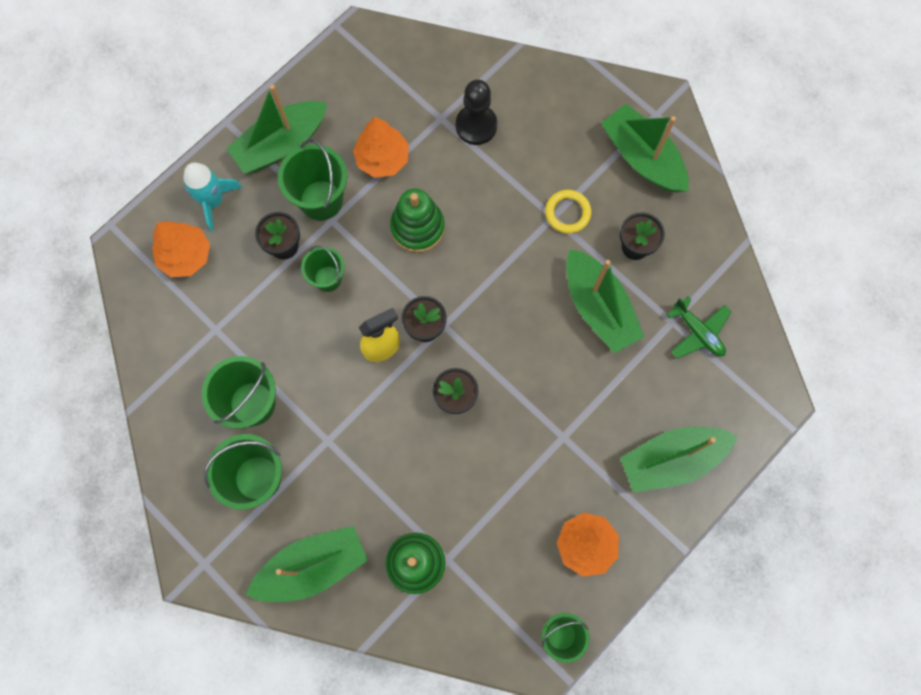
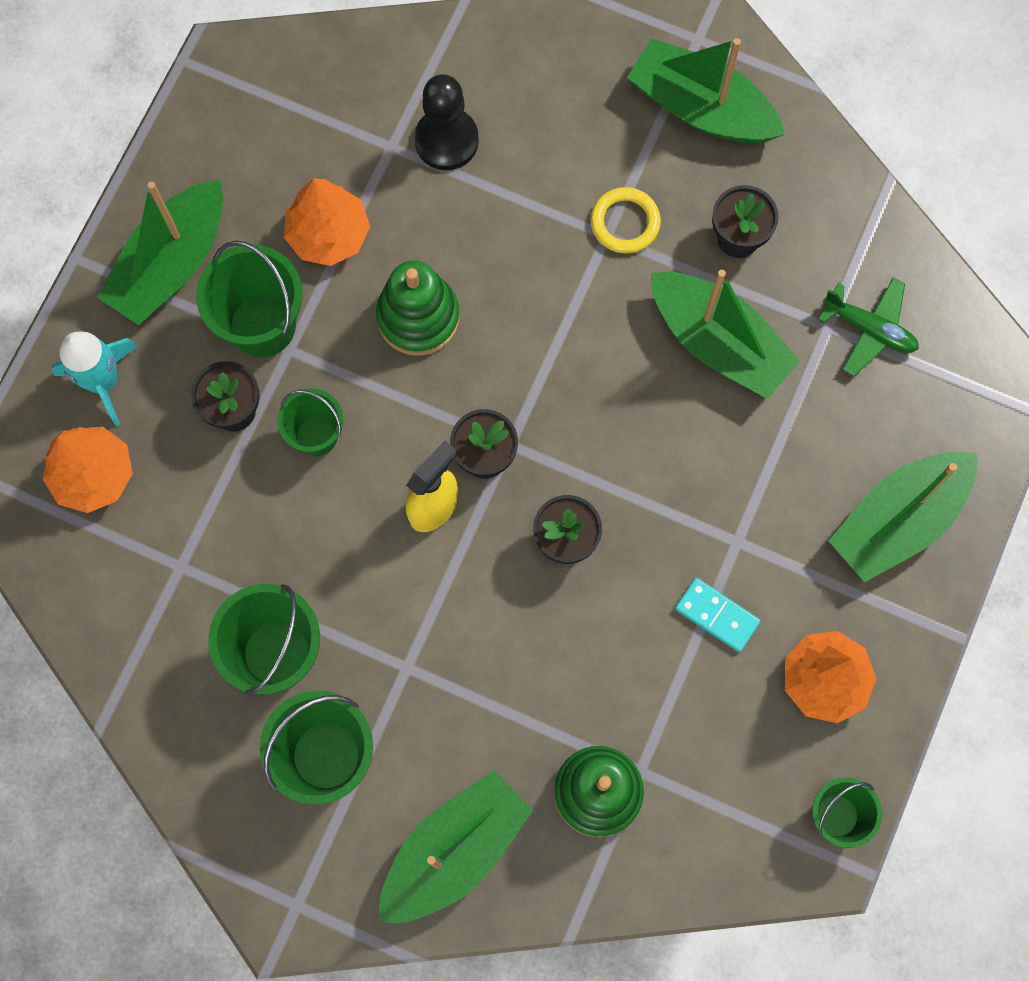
camera: 20 degrees left, 0 degrees up
none -> turquoise domino [675,578,760,652]

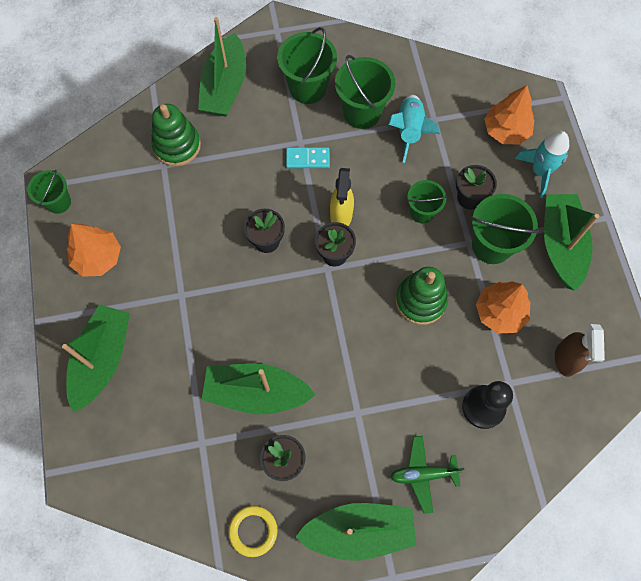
camera: 145 degrees right, 5 degrees down
yellow ring [591,187,661,253] -> yellow ring moved to [228,506,278,557]
turquoise domino [675,578,760,652] -> turquoise domino moved to [286,147,330,168]
green plane [818,278,919,376] -> green plane moved to [391,436,464,514]
none -> turquoise rocket [388,95,440,163]
none -> brown spray bottle [555,324,605,377]

